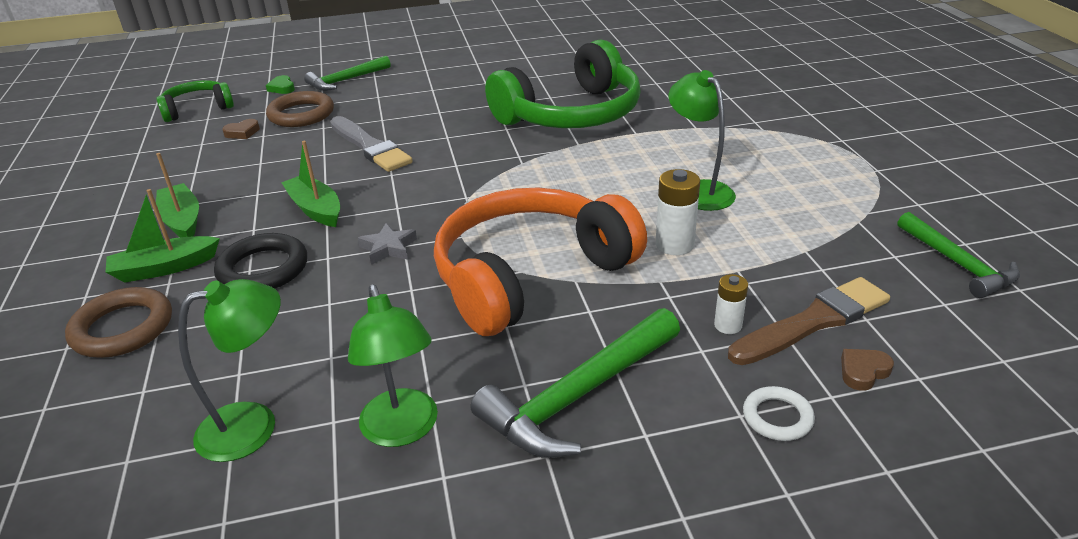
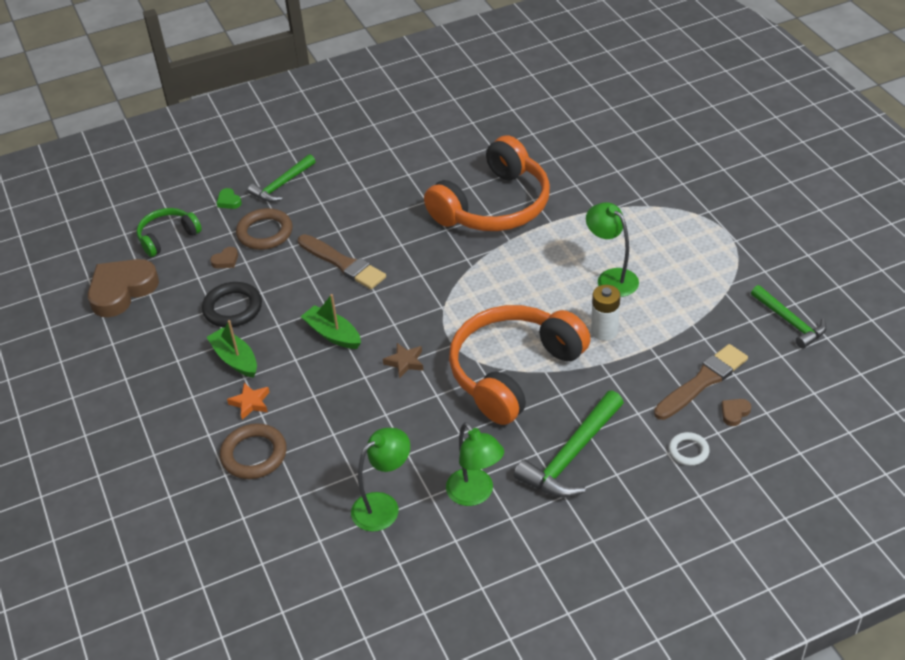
camera: 10 degrees left, 10 degrees up
green boat [106,189,220,283] -> orange star [227,383,269,420]
black ring [214,233,307,289] -> black ring moved to [202,282,262,327]
grey brush [330,116,413,172] -> brown brush [298,234,386,289]
grey star [358,223,417,265] -> brown star [383,343,424,379]
green headphones [485,39,641,128] -> orange headphones [424,135,550,231]
white battery [714,274,748,334] -> none
none -> brown heart [88,259,159,317]

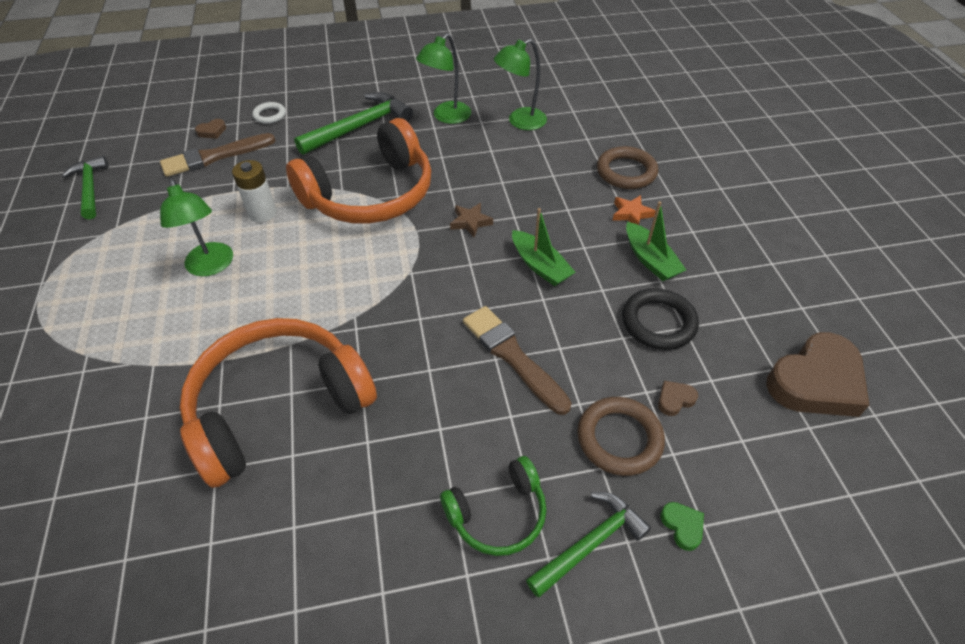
camera: 170 degrees left, 5 degrees up
green headphones [137,208,202,257] -> green headphones moved to [440,456,546,556]
green lamp [446,422,504,506] -> green lamp turned 120 degrees counterclockwise [416,33,471,124]

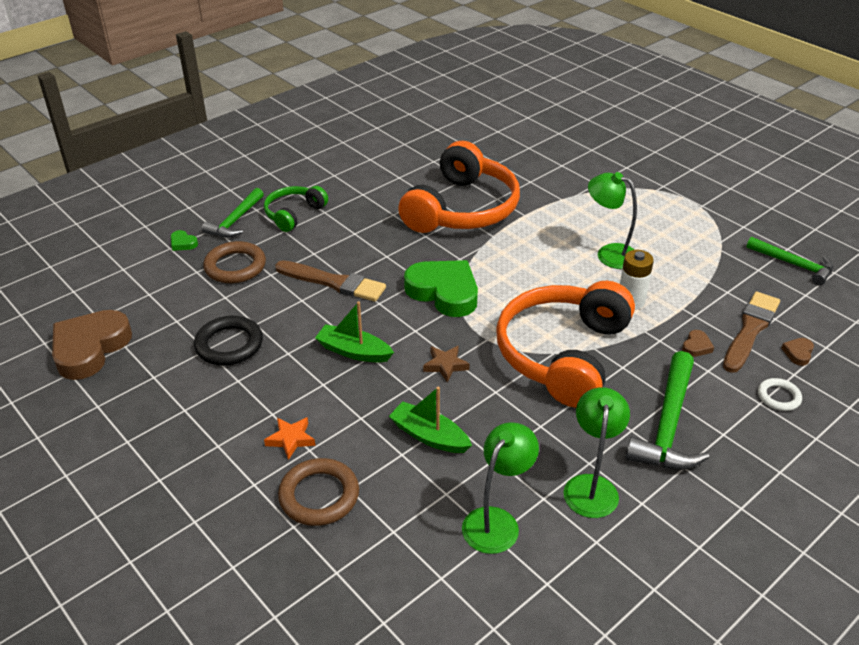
camera: 150 degrees right, 10 degrees down
green boat [626,202,686,281] -> green boat moved to [389,387,472,453]
brown heart [658,381,698,416] -> brown heart moved to [682,330,714,357]
none -> green heart [404,260,478,317]

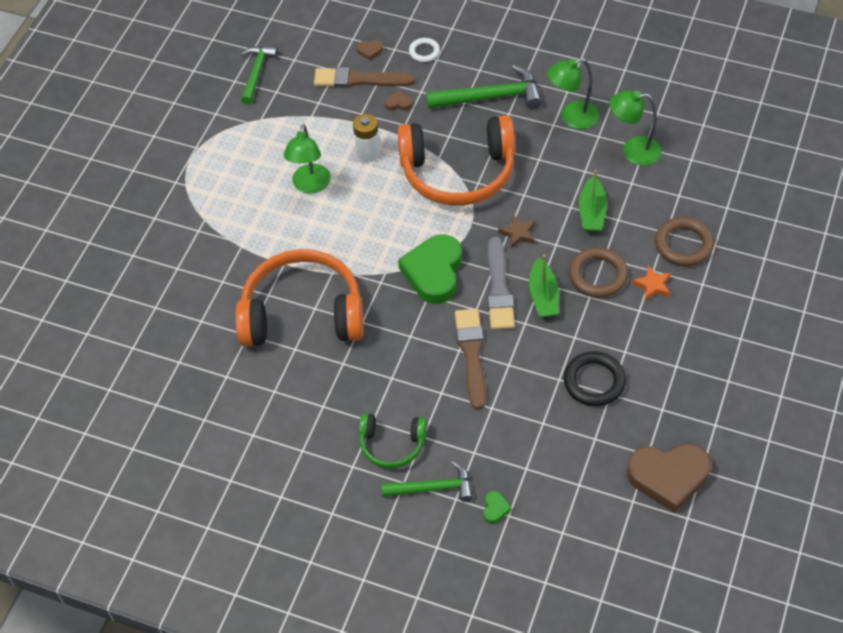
camera: 115 degrees left, 15 degrees up
brown ring [203,241,266,283] -> brown ring moved to [569,247,628,298]
none -> grey brush [488,237,515,330]

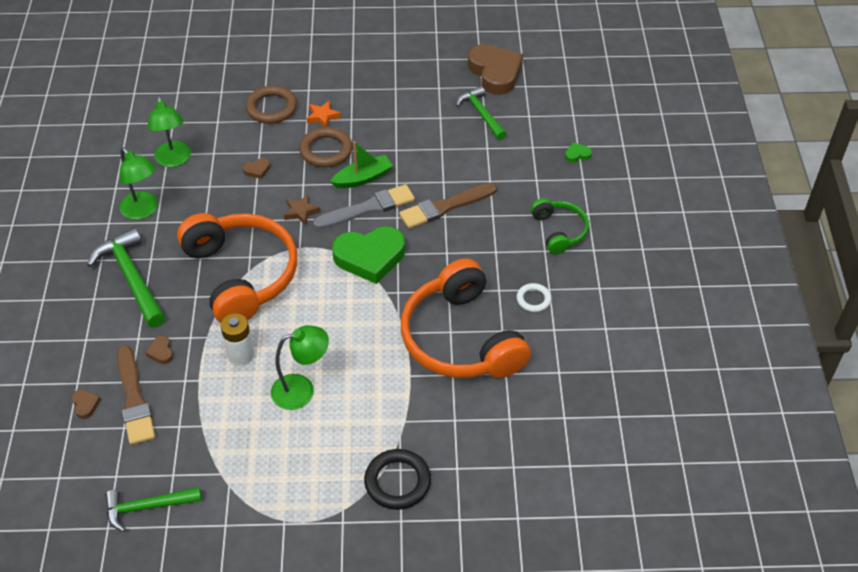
camera: 115 degrees left, 5 degrees down
green hammer [381,461,473,502] -> green hammer moved to [456,86,507,140]
white ring [409,38,440,62] -> white ring moved to [516,283,552,312]
black ring [564,351,626,406] -> black ring moved to [364,449,431,510]
green boat [579,170,607,232] -> brown heart [243,158,270,179]

